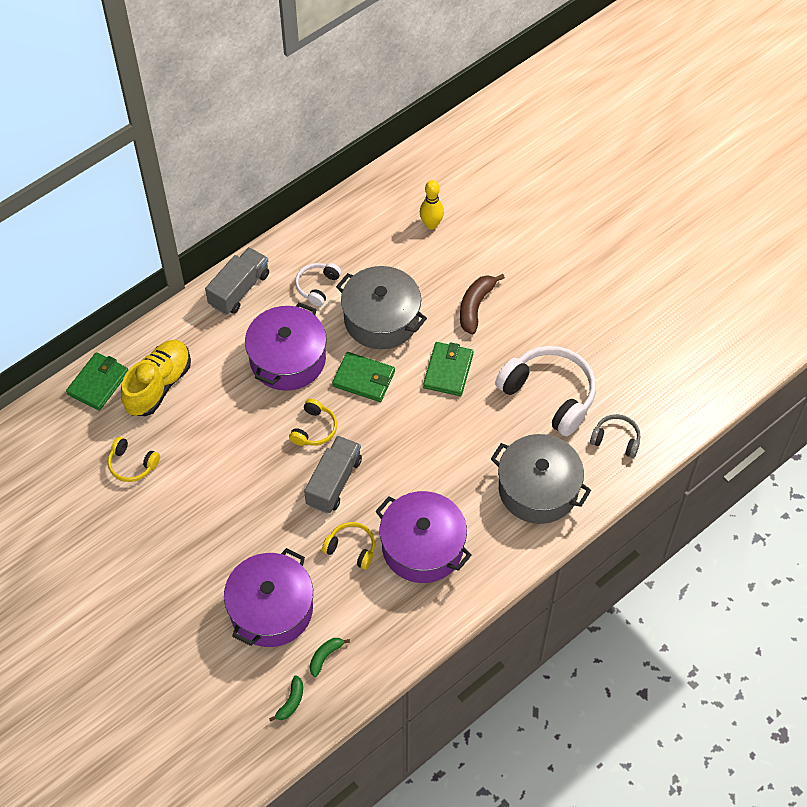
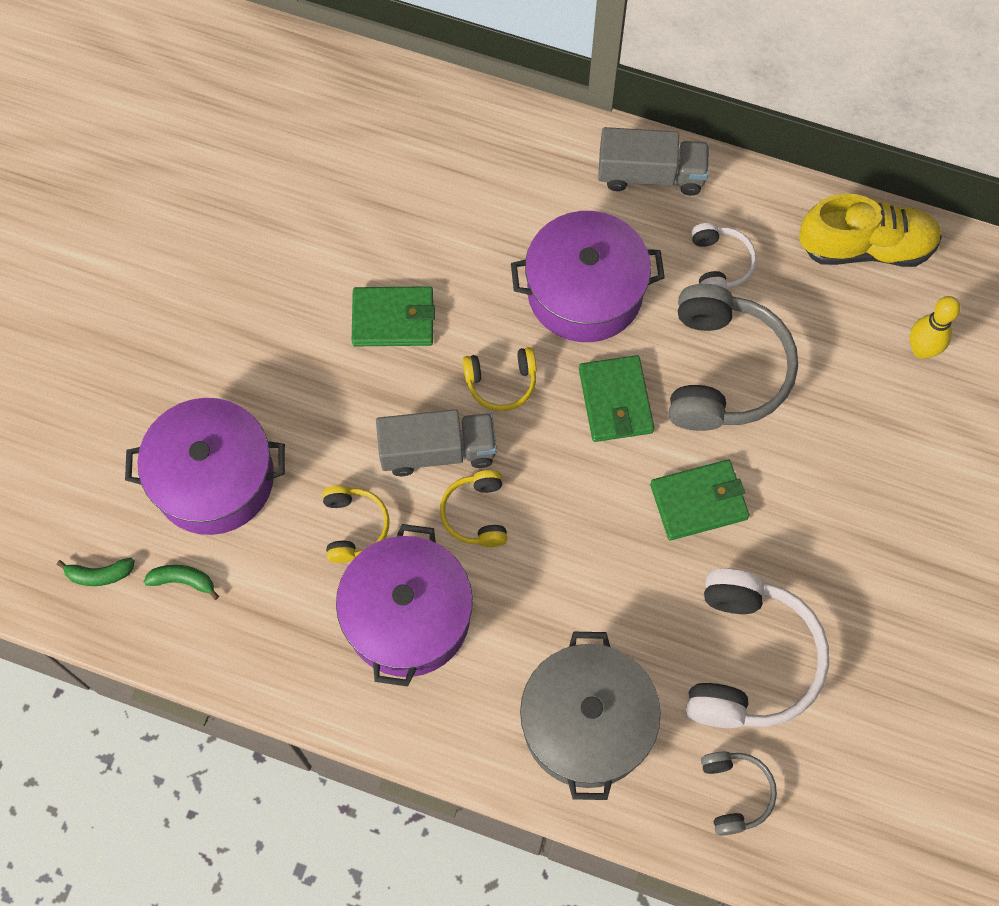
camera: 60 degrees right, 10 degrees up
green wallet [66,352,128,411] -> green wallet moved to [352,286,435,346]
yellow headphones [108,437,160,482] -> yellow headphones moved to [440,470,507,547]
yellow shoe [121,340,191,416] -> yellow shoe moved to [799,194,942,267]
white headphones [295,263,341,306] -> white headphones turned 90 degrees clockwise [691,223,756,289]
grey pot [336,266,427,349] -> grey headphones [669,284,798,431]
brown banana [460,274,505,334] -> none

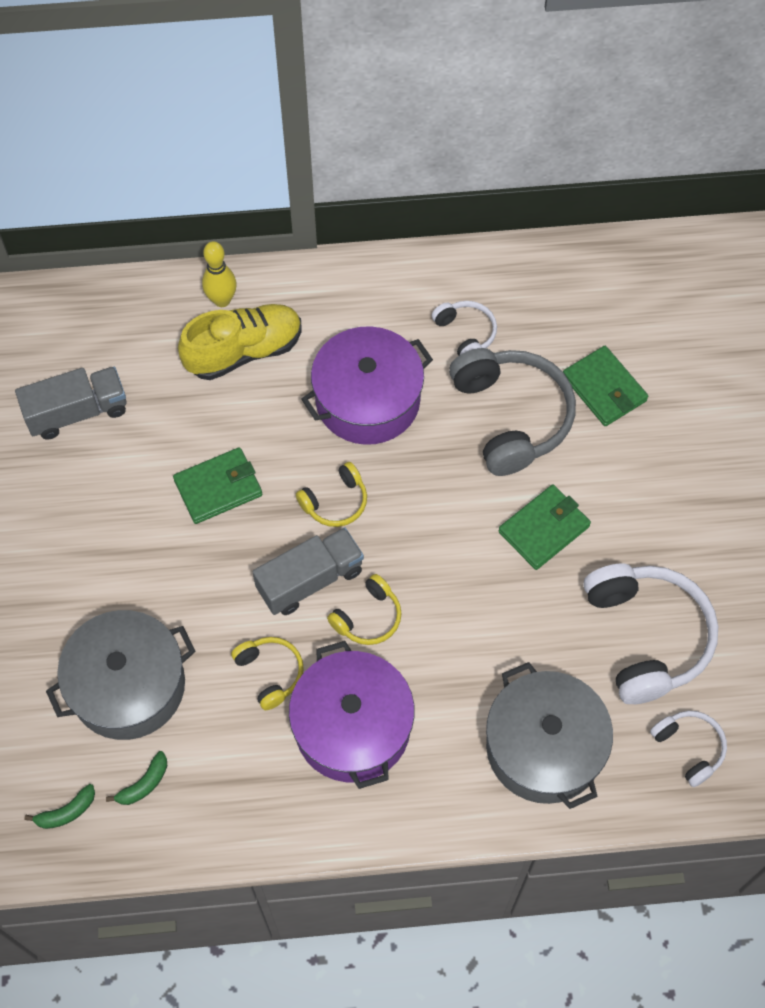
camera: 25 degrees left, 5 degrees down
purple pot [125,398,285,535] -> grey pot [46,610,195,740]
green banana [144,564,219,600] -> green banana turned 150 degrees clockwise [106,751,167,805]
yellow headphones [440,470,507,547] -> yellow headphones turned 105 degrees counterclockwise [327,574,402,645]
green wallet [579,355,654,442] -> green wallet moved to [563,346,648,426]
grey truck [598,127,709,196] -> grey truck moved to [15,367,126,440]
grey headphones [701,751,777,836] -> white headphones [650,711,727,787]
yellow shoe [799,194,942,267] -> yellow shoe moved to [178,304,302,380]
yellow bowling pin [910,296,961,359] -> yellow bowling pin moved to [202,241,237,307]

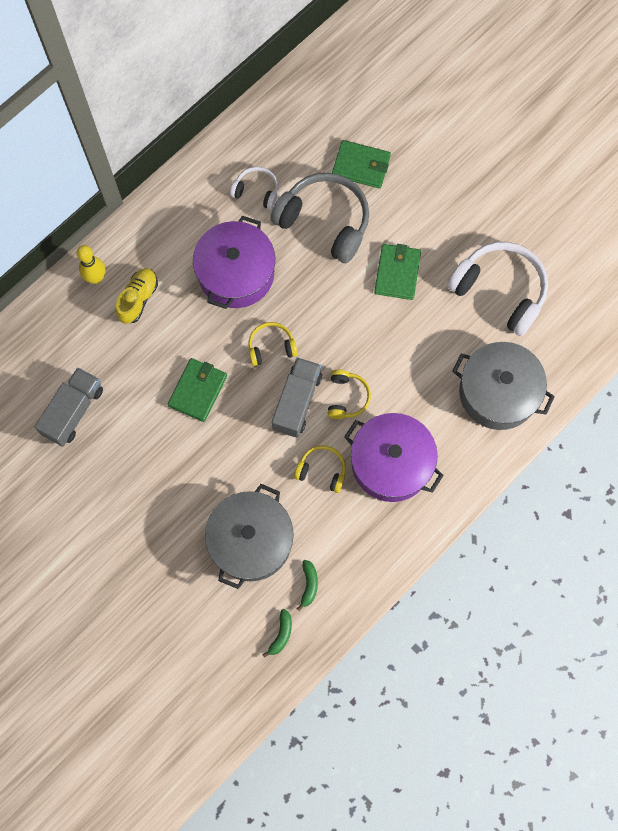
camera: 40 degrees left, 10 degrees up
yellow shoe [178,304,302,380] -> yellow shoe [116,268,158,324], size x0.66
yellow headphones [296,462,367,527] -> yellow headphones turned 120 degrees counterclockwise [248,322,298,366]
white headphones [650,711,727,787] -> none

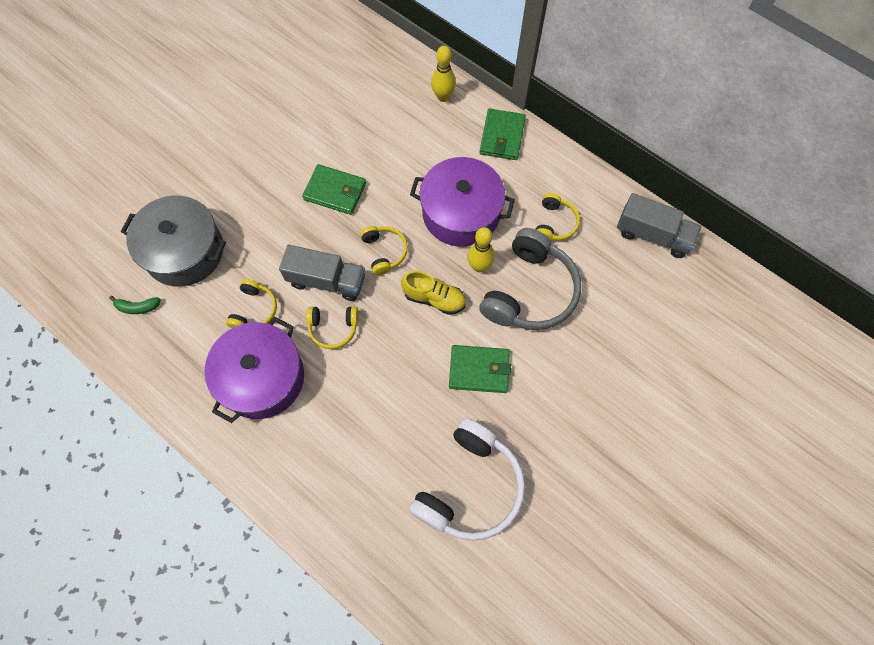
camera: 85 degrees right, 5 degrees down
grey truck [35,368,103,447] -> grey truck moved to [617,193,702,258]
yellow shoe [116,268,158,324] -> yellow shoe moved to [401,271,466,315]
white headphones [230,167,278,210] -> yellow headphones [535,193,580,241]
green banana [262,609,292,658] -> none
green wallet [332,140,391,189] -> green wallet moved to [480,109,526,160]
grey pot [453,342,555,430] -> none
none -> yellow bowling pin [467,227,495,272]

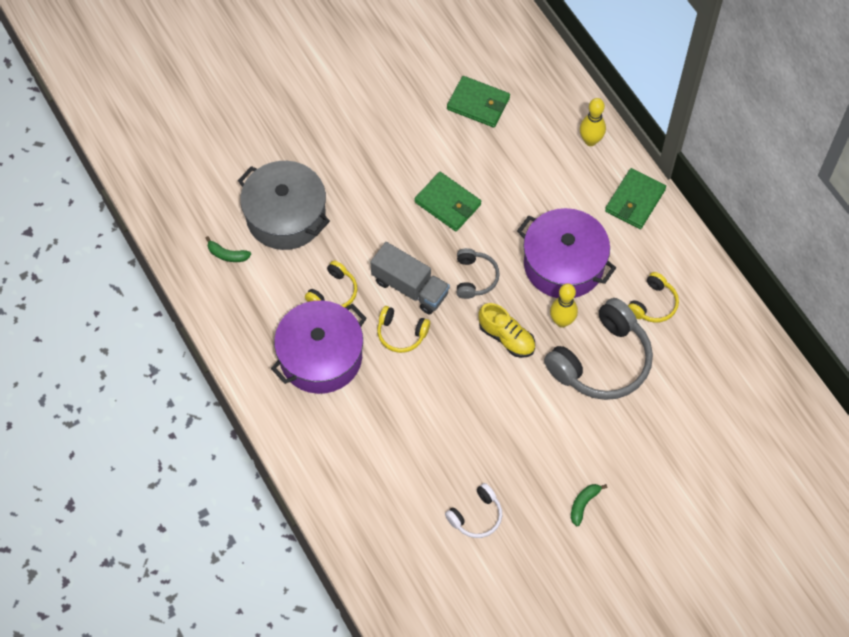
camera: 20 degrees right, 5 degrees down
yellow headphones [360,226,408,275] -> grey headphones [456,248,500,299]
white headphones [409,418,525,541] -> white headphones [445,483,502,538], size x0.51
green wallet [449,345,511,393] -> green wallet moved to [447,76,510,127]
grey truck [617,193,702,258] -> none
none -> green banana [571,484,607,526]

